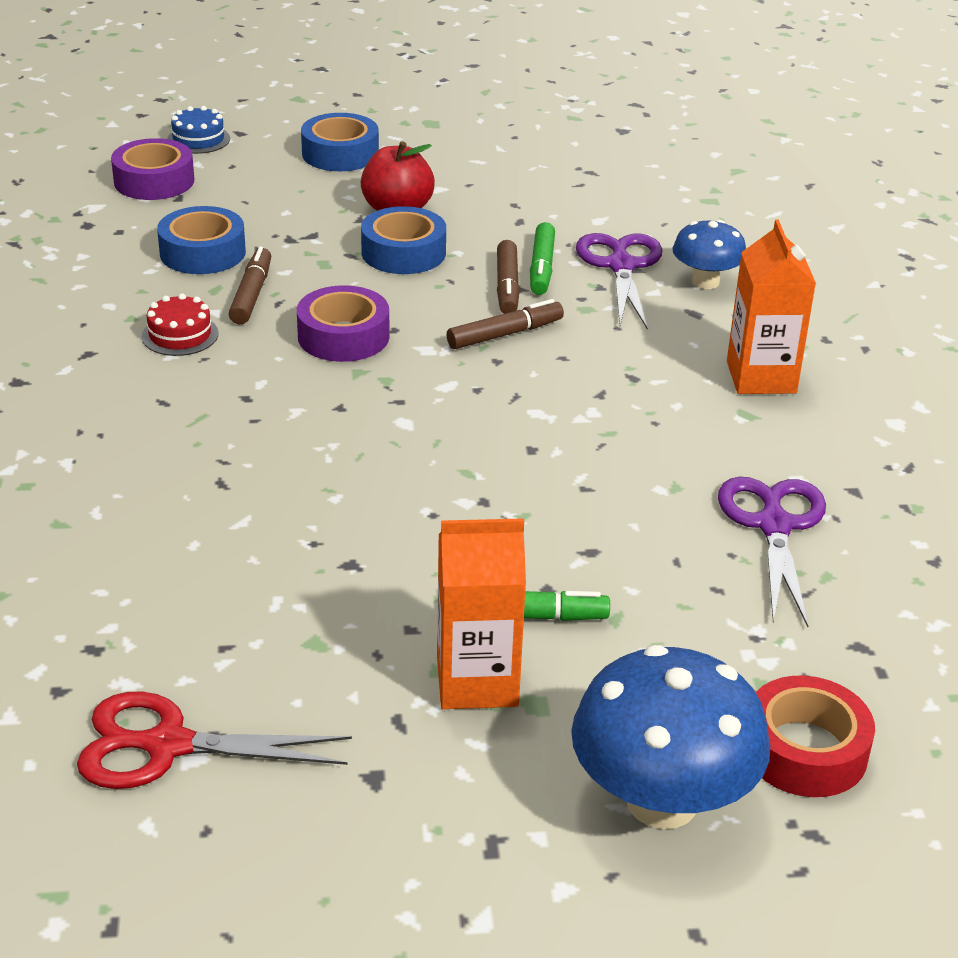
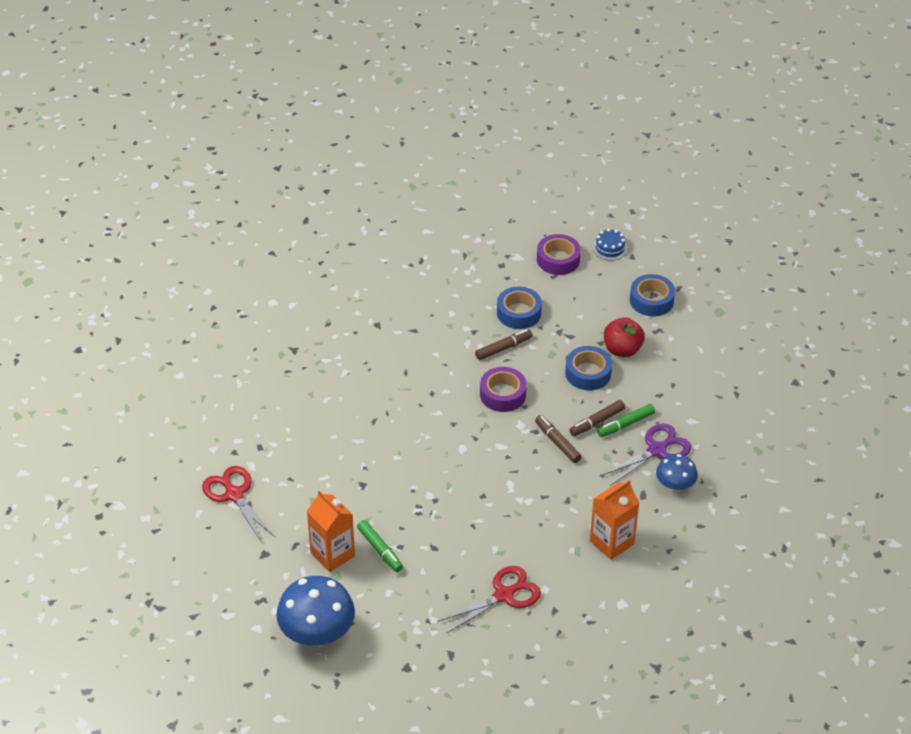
camera: 55 degrees right, 10 degrees up
red cake [142,293,219,356] -> none
brown marker [446,299,564,349] -> brown marker turned 150 degrees counterclockwise [535,415,581,463]
purple scissors [718,477,826,627] -> red scissors [438,566,541,634]
red tape [756,676,875,797] -> none

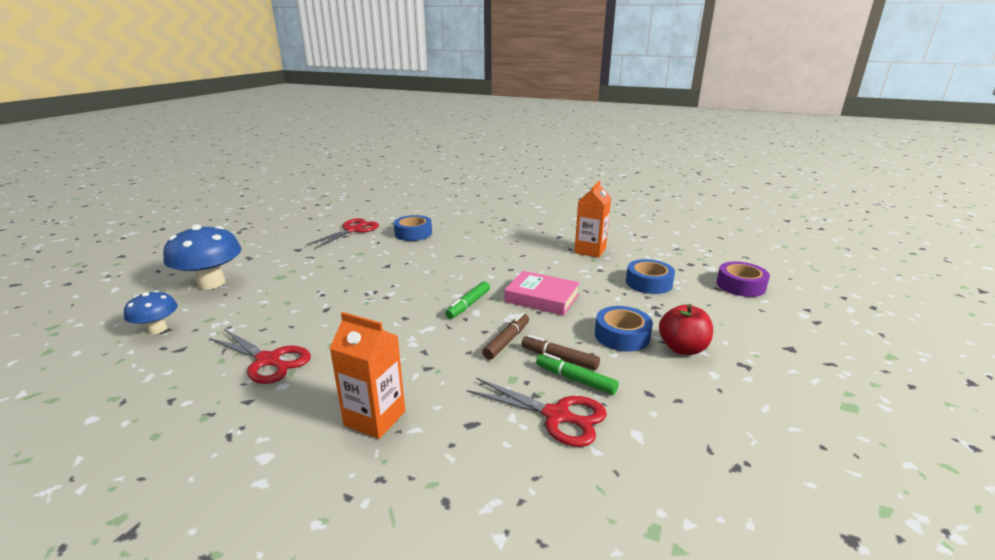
camera: 65 degrees right, 20 degrees down
orange carton [307,490,355,572] -> orange carton moved to [574,181,611,258]
green marker [357,520,403,572] -> green marker moved to [445,281,490,319]
brown marker [475,329,533,360] -> none
purple tape [480,367,527,412] -> pink book [505,271,580,315]
blue cake [592,229,628,261] -> none
purple scissors [600,424,691,486] -> red scissors [467,378,607,447]
blue tape [630,274,675,316] -> blue tape moved to [394,215,432,241]
blue mushroom [656,454,698,492] -> blue mushroom moved to [124,291,178,334]

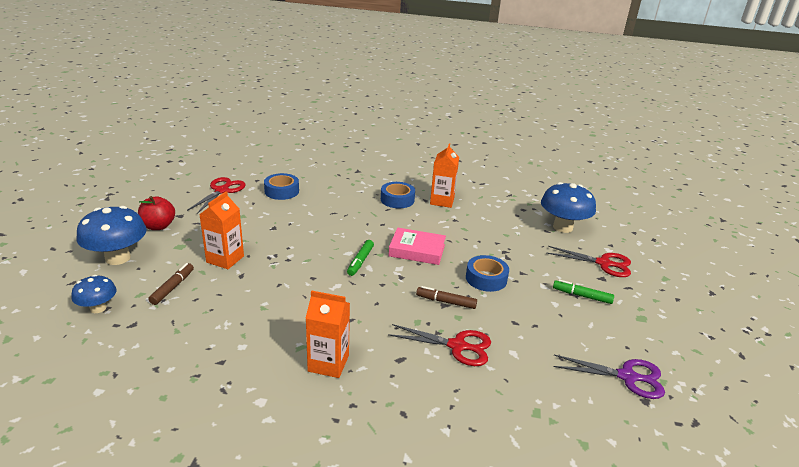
camera: 15 degrees left, 5 degrees up
red scissors [209,329,311,384] -> red scissors moved to [547,246,631,277]
brown marker [482,313,529,360] -> brown marker moved to [148,263,194,305]
green marker [536,353,618,395] -> green marker moved to [553,279,614,304]
blue tape [626,259,675,294] -> blue tape moved to [381,182,415,208]
red apple [659,304,713,355] -> red apple moved to [138,196,175,230]
purple tape [716,262,770,297] -> blue mushroom [541,182,596,233]
none -> orange carton [199,191,244,269]
none -> purple scissors [554,355,665,399]

